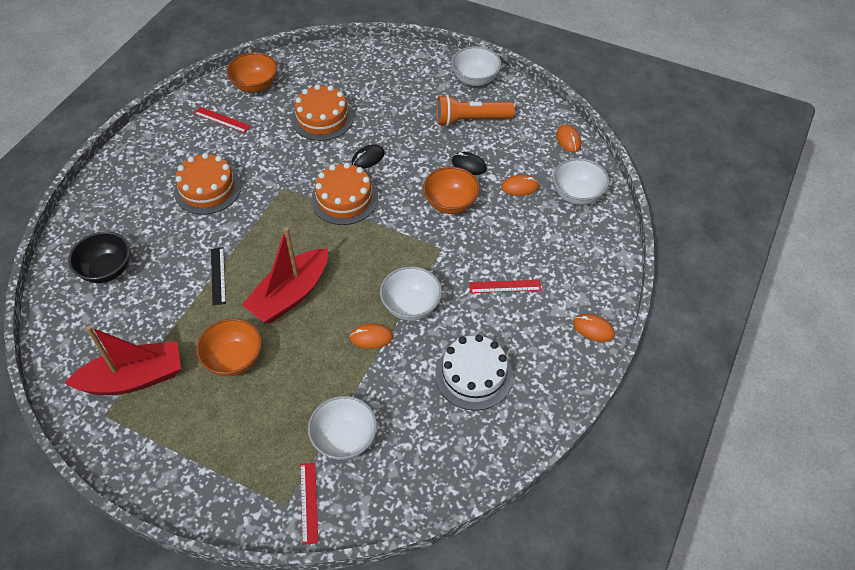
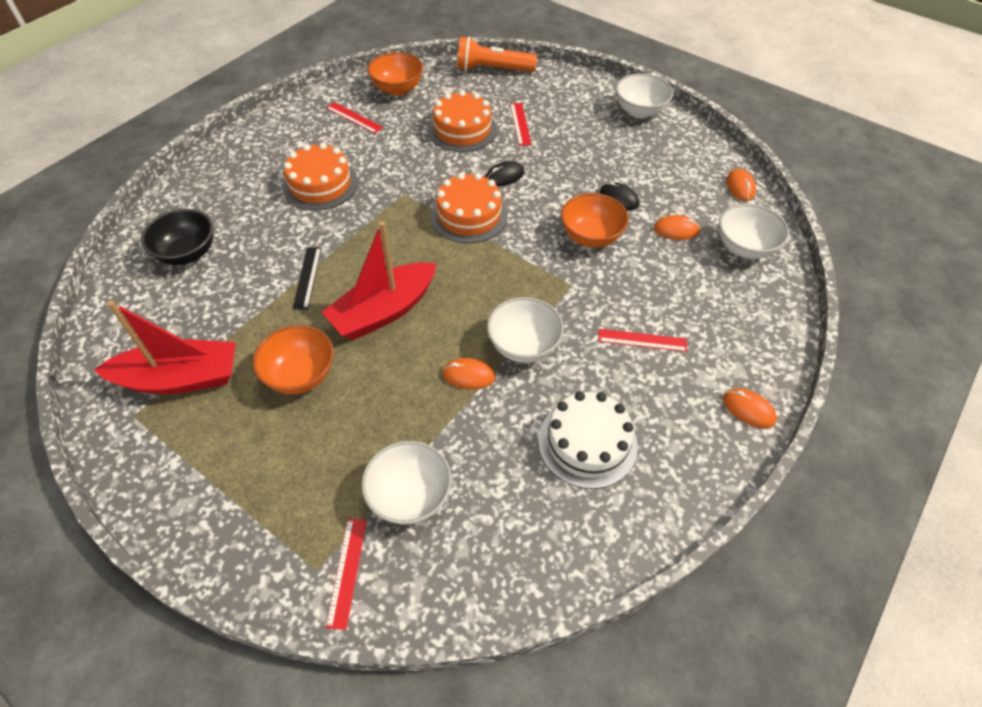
camera: 10 degrees right, 0 degrees up
orange flashlight [436,95,515,126] -> orange flashlight moved to [457,36,537,72]
none -> red ruler [510,103,532,146]

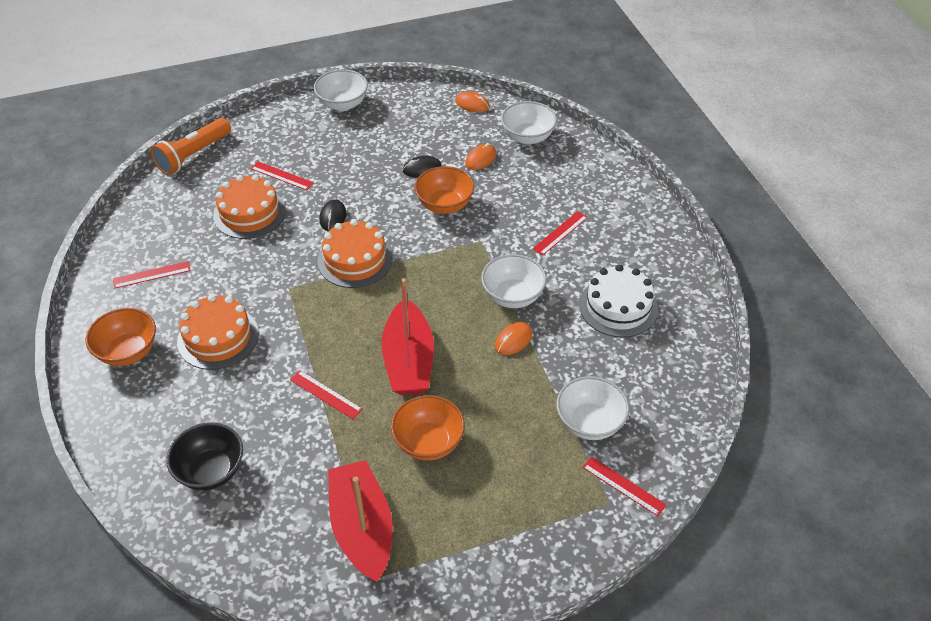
camera: 55 degrees left, 5 degrees down
red boat [94,301,236,394] -> red boat turned 45 degrees counterclockwise [328,460,393,582]
black ruler [292,247,322,310] -> red ruler [290,370,363,419]
orange bowl [368,52,423,96] -> orange bowl moved to [86,308,156,366]
orange mouse [723,388,777,428] -> none

